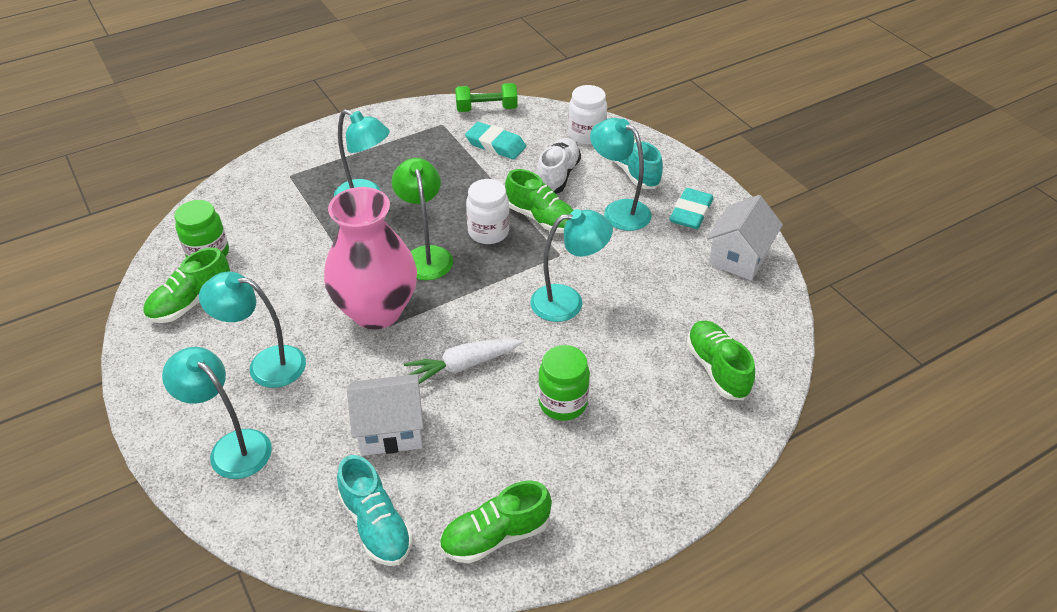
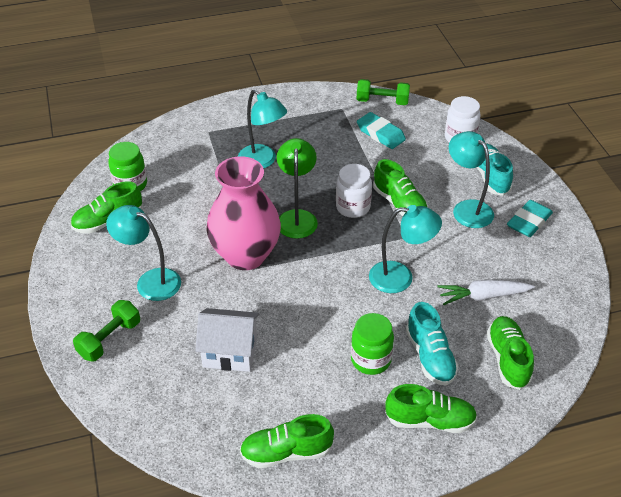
camera: 15 degrees right, 0 degrees up
turquoise lamp [162,347,272,479] -> green dumbbell [73,300,140,361]
turquoise shoe [337,455,413,566] -> turquoise shoe moved to [406,302,459,386]
white carrot [404,339,523,384] -> white carrot moved to [438,279,535,305]
white shoe [537,138,581,194] -> none
white house [707,195,783,280] -> none
none -> green shoe [385,384,477,433]

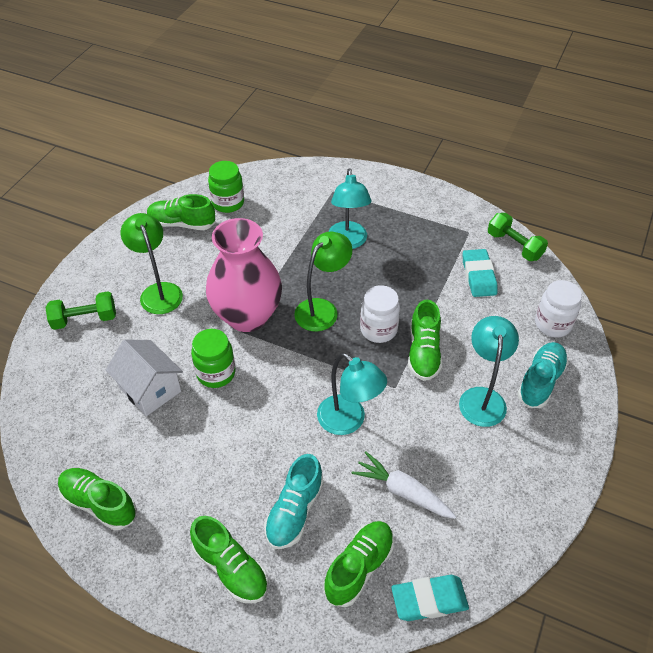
camera: 40 degrees right, 5 degrees up
turquoise lamp [106,205,181,301] -> green lamp [121,213,183,314]
green jar [351,313,394,375] -> green jar moved to [191,329,235,388]
turquoise eraser [507,200,553,237] -> turquoise eraser moved to [391,575,469,621]

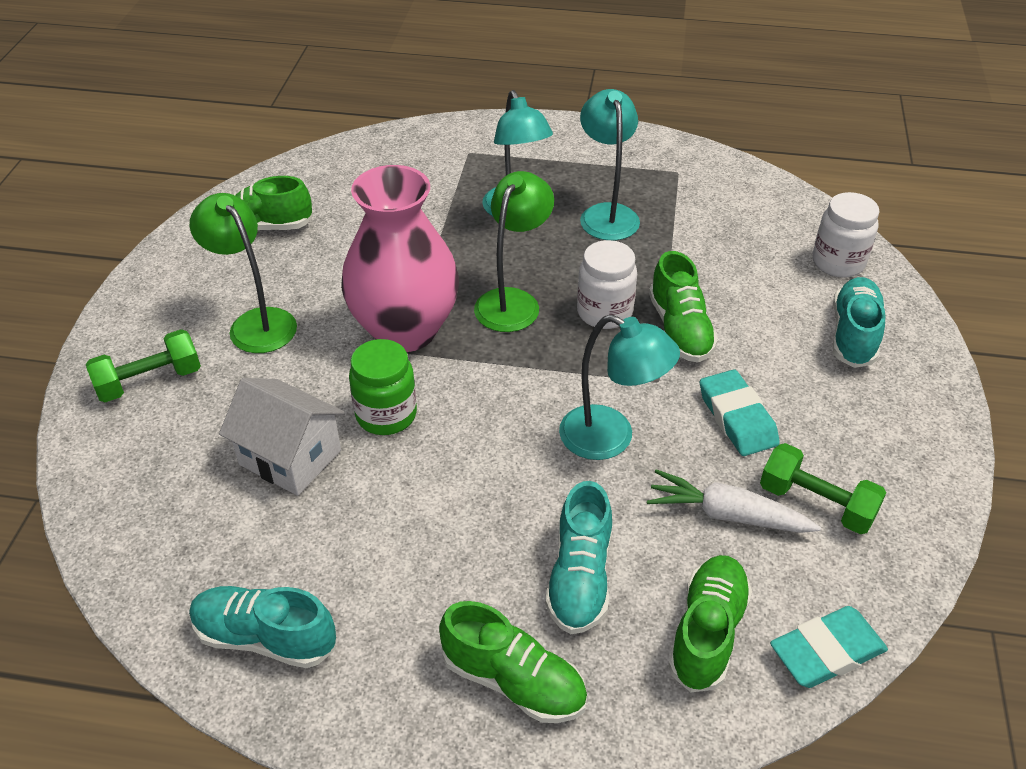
camera: 15 degrees left, 5 degrees down
green shoe [58,468,137,530] -> turquoise shoe [189,586,336,668]
green jar [208,161,244,213] -> none
turquoise lamp [459,316,519,427] -> turquoise lamp moved to [580,89,640,240]
turquoise eraser [463,249,497,297] -> turquoise eraser moved to [700,369,780,456]
green dumbbell [488,213,548,261] -> green dumbbell moved to [760,443,886,534]

